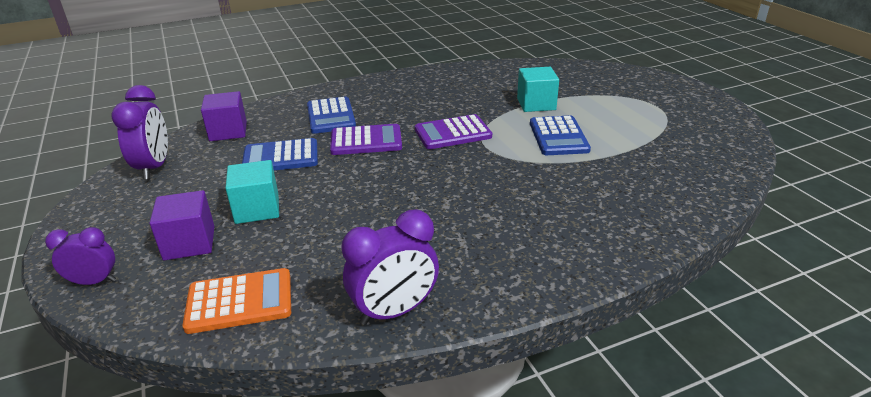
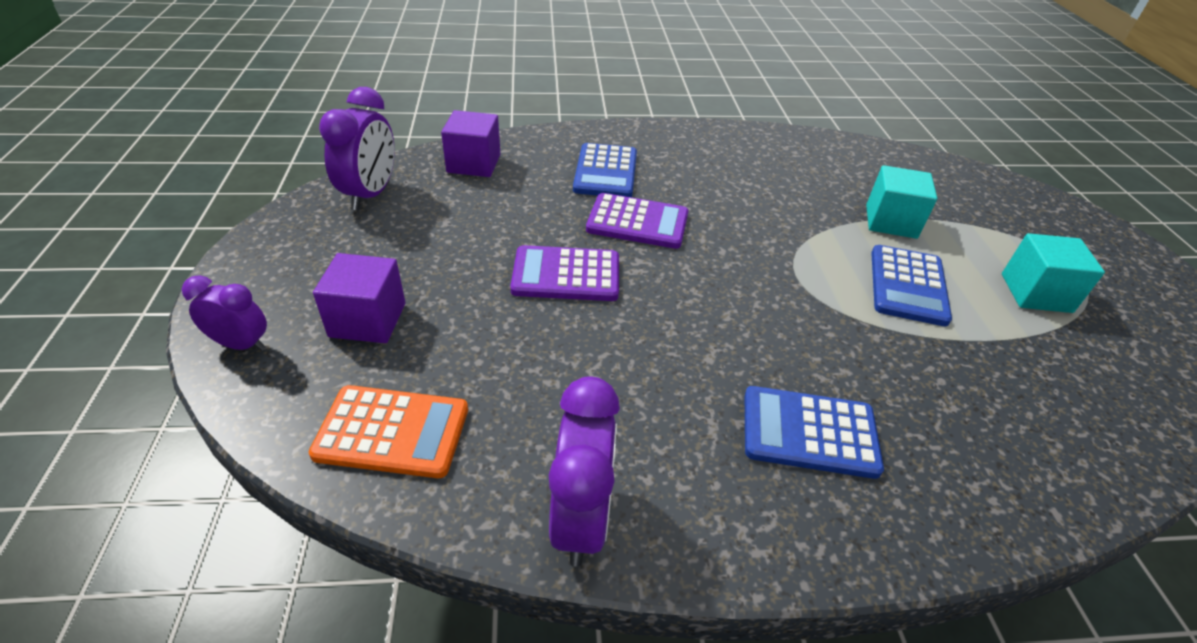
camera: 15 degrees right, 10 degrees up
turquoise cube [225,160,279,224] -> turquoise cube moved to [1002,233,1105,313]
blue calculator [242,138,318,170] -> blue calculator moved to [745,386,884,479]
purple clock [341,210,439,325] -> purple clock turned 75 degrees counterclockwise [549,376,620,567]
purple calculator [415,114,492,149] -> purple calculator moved to [510,245,619,301]

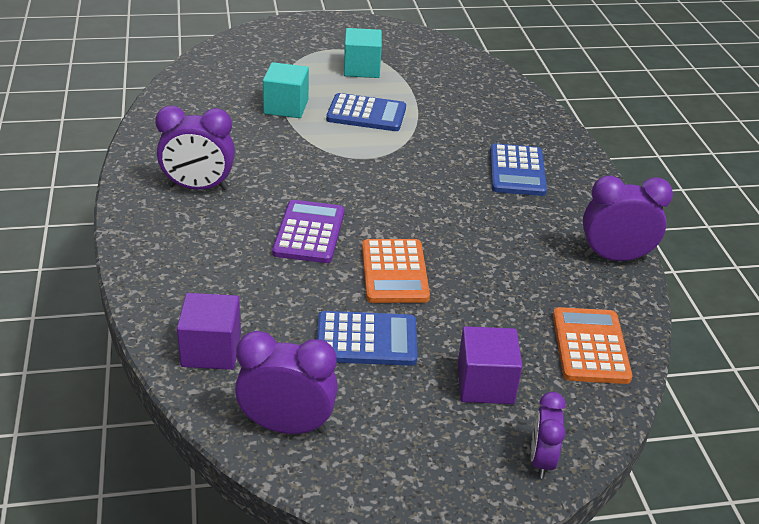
camera: 95 degrees left, 5 degrees down
purple calculator [510,245,619,301] -> orange calculator [362,239,430,303]
blue calculator [573,143,637,197] -> blue calculator moved to [317,311,418,366]
none -> purple clock [155,106,235,190]

